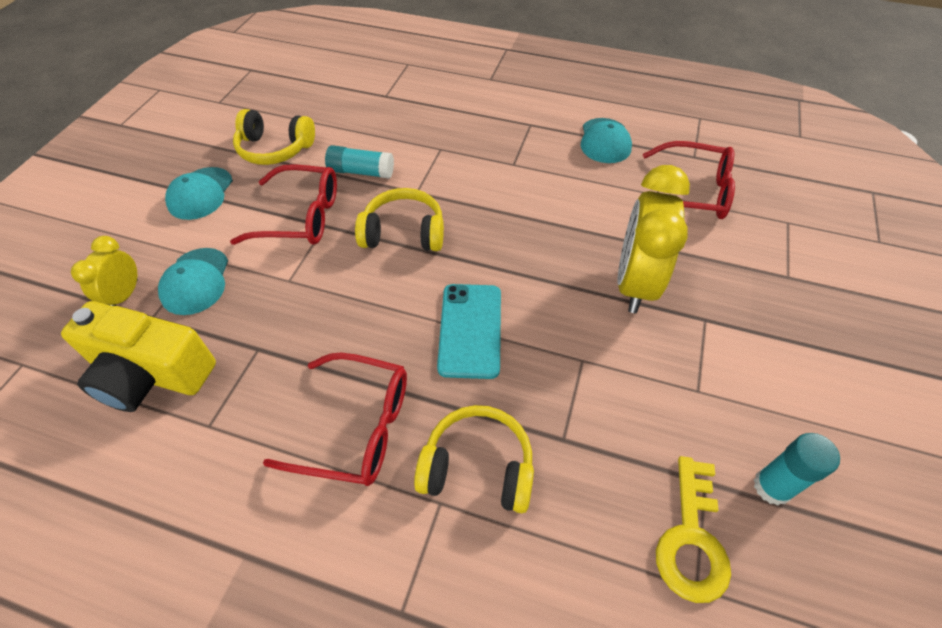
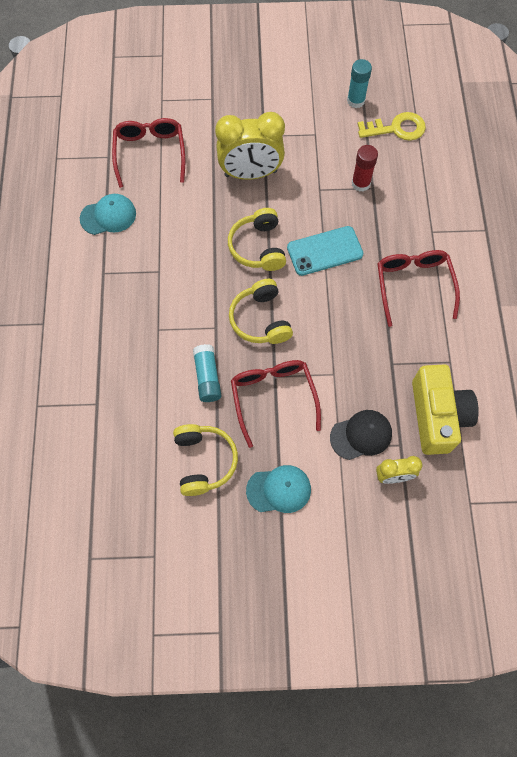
camera: 110 degrees left, 15 degrees up
turquoise cap [158,248,228,315] -> black cap [330,410,392,460]
yellow headphones [414,405,534,513] -> yellow headphones moved to [228,208,286,271]
none -> red glue stick [352,145,378,192]

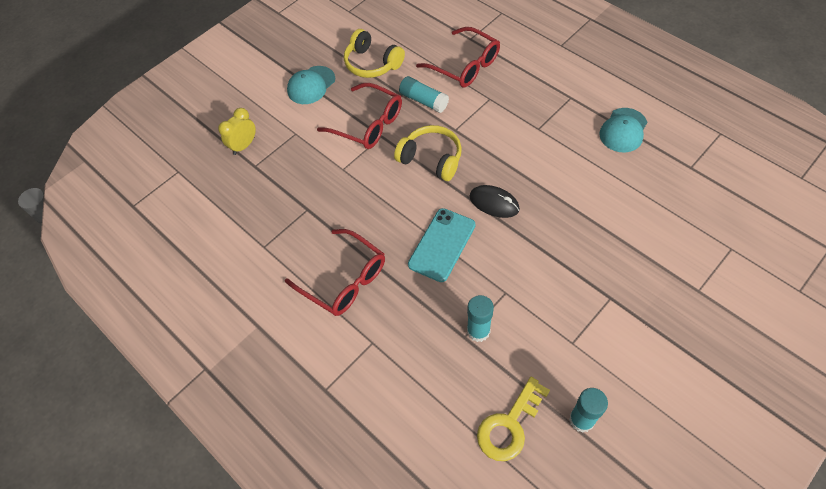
camera: 140 degrees right, 10 degrees down
red glasses [112,118,185,188] -> red glasses moved to [416,27,500,88]
yellow clock [215,112,285,180] -> none
yellow headphones [228,208,286,271] -> black mouse [469,185,520,218]
black cap [330,410,392,460] -> none
red glue stick [352,145,378,192] -> turquoise glue stick [467,295,494,342]
yellow camera [412,364,479,455] -> none

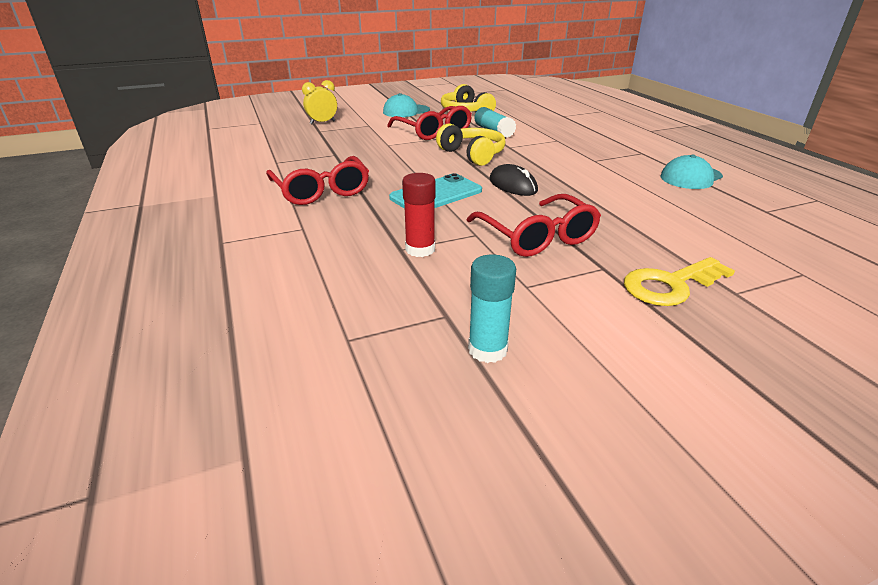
camera: 20 degrees right, 25 degrees down
red glasses [416,27,500,88] -> red glasses moved to [467,194,601,257]
turquoise glue stick [467,295,494,342] -> red glue stick [402,173,436,257]
yellow key [477,377,550,461] -> yellow key moved to [624,257,735,306]

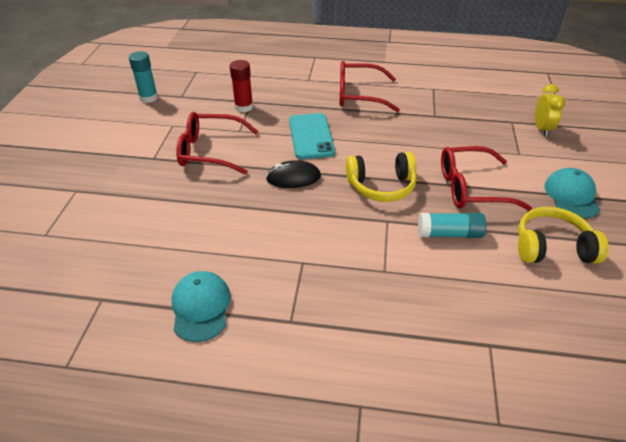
camera: 120 degrees right, 10 degrees up
yellow key [624,257,735,306] -> none

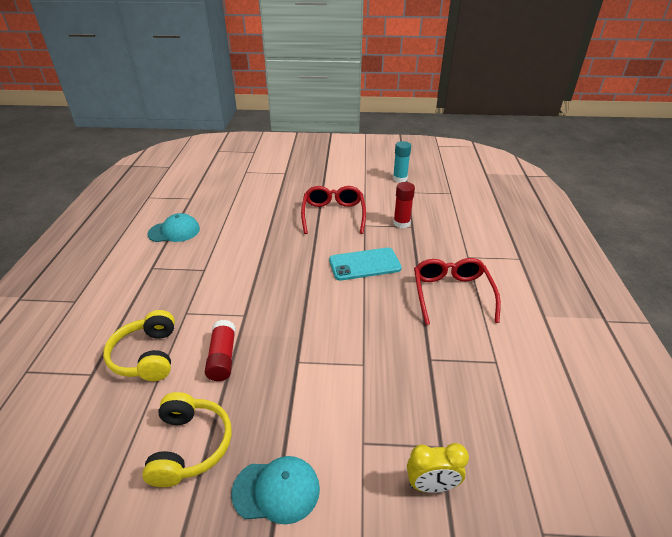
camera: 85 degrees right, 5 degrees down
black mouse [266,160,321,188] -> none
yellow headphones [346,152,417,202] -> yellow headphones moved to [103,310,175,381]
turquoise glue stick [418,213,486,238] -> red glue stick [205,320,236,381]
red glasses [441,146,532,211] -> none

